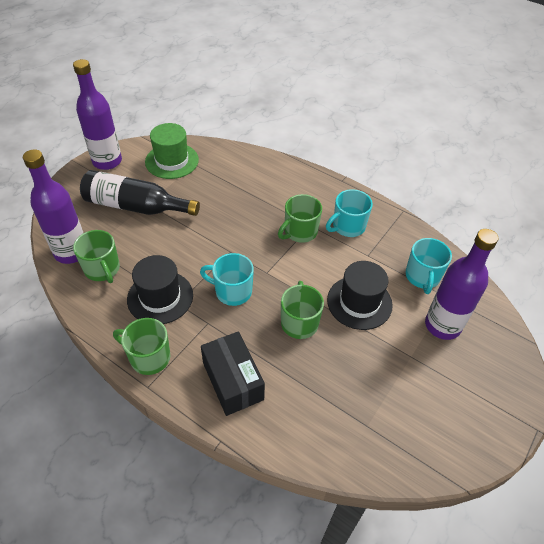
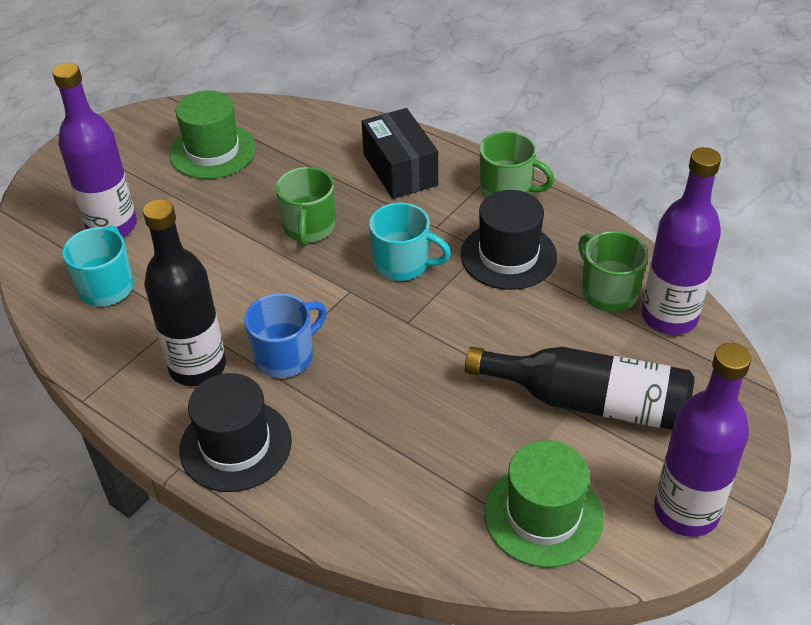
camera: 175 degrees left, 5 degrees down
green mug [278,194,322,243] -> blue mug [244,293,327,378]
turquoise mug [326,189,373,237] -> black bottle [143,199,226,386]
black hat [327,261,393,330] -> black hat moved to [179,373,292,492]
none -> green hat [169,90,256,179]

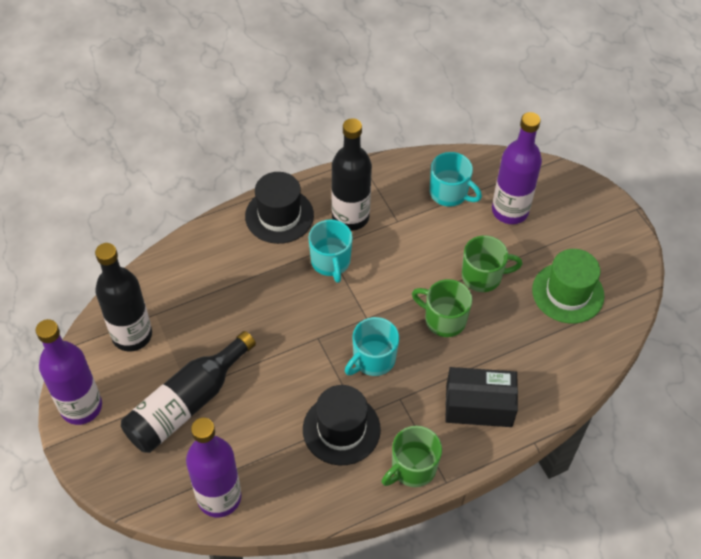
camera: 115 degrees right, 10 degrees up
blue mug [244,293,327,378] -> turquoise mug [308,220,353,283]
green hat [484,440,604,567] -> black bottle [95,243,152,352]
green mug [578,231,648,312] -> green mug moved to [462,235,522,292]

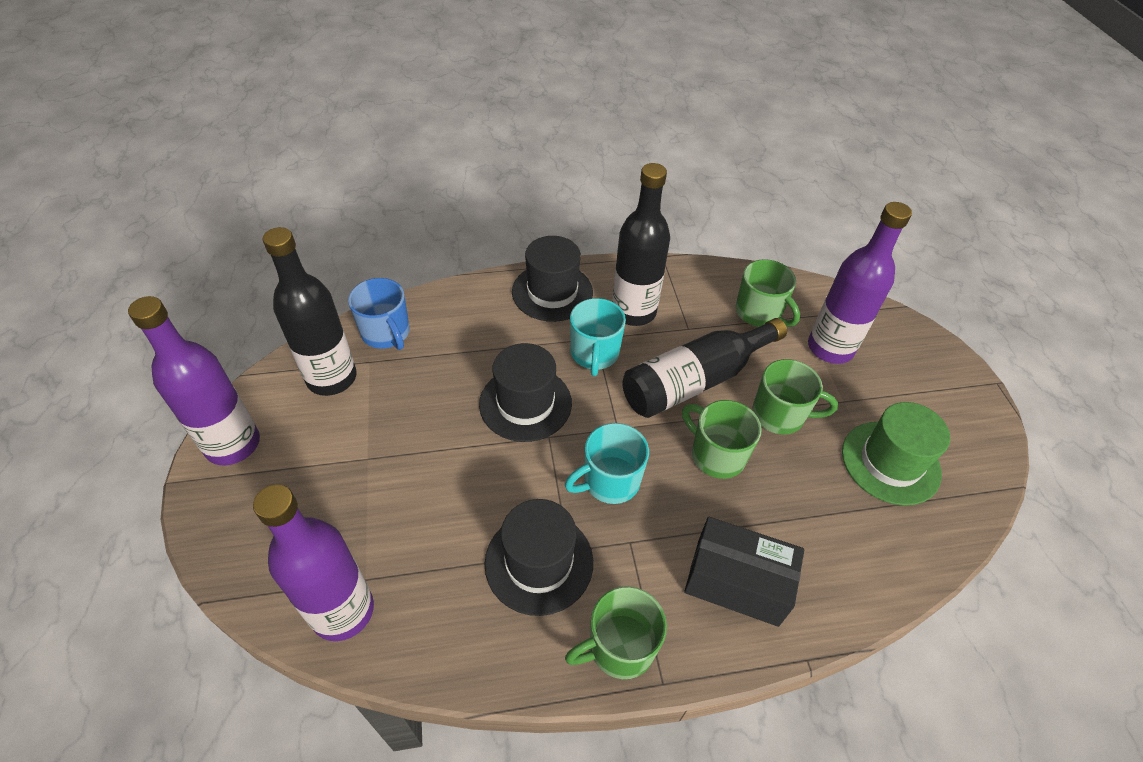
camera: 15 degrees right, 5 degrees down
black bottle [121,331,256,453] -> black bottle moved to [622,318,787,418]
turquoise mug [430,152,482,207] -> green mug [735,259,800,327]
none -> blue mug [348,278,410,350]
none -> black hat [479,343,572,442]

